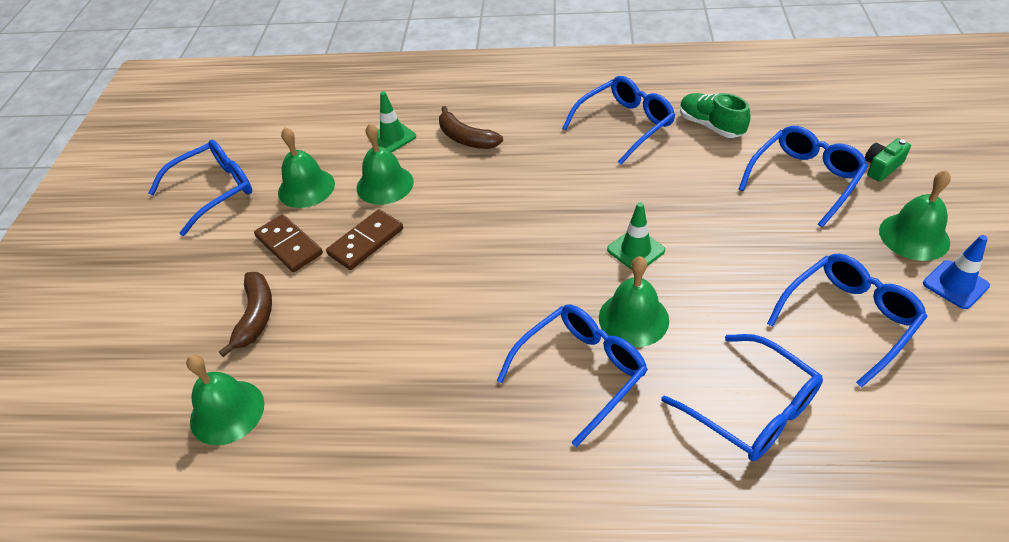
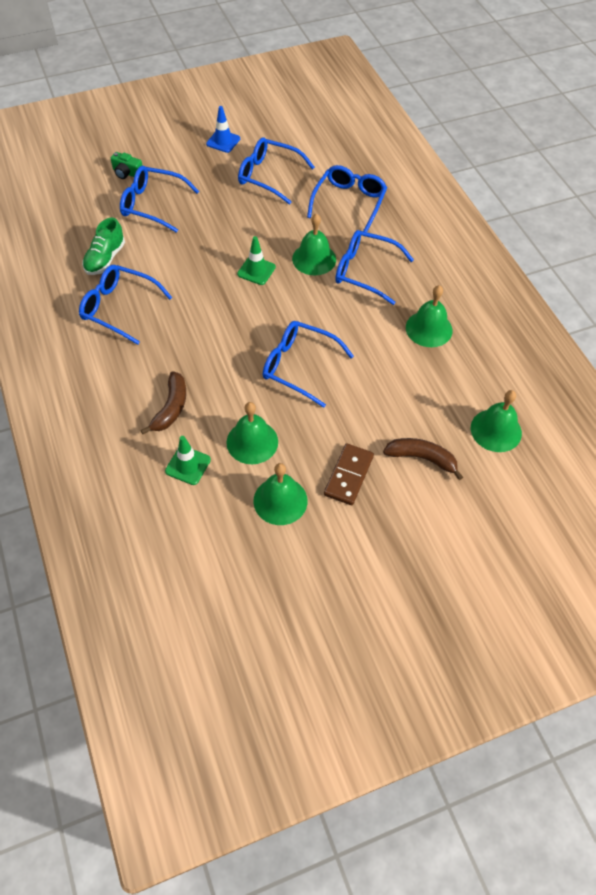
camera: 120 degrees left, 10 degrees up
blue glasses [148,140,252,236] -> blue glasses moved to [262,321,354,408]
brown banana [219,272,272,357] -> brown banana turned 45 degrees clockwise [383,438,463,480]
brown domino [326,209,403,270] -> none
green bell [879,170,951,261] -> green bell moved to [406,285,453,347]

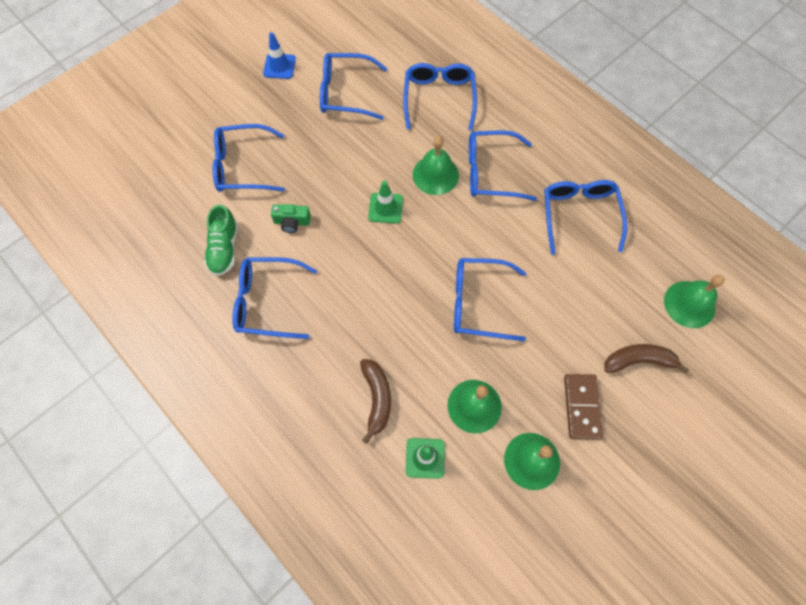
camera: 20 degrees left, 10 degrees up
green camera [111,152,143,179] -> green camera moved to [271,204,311,233]
green bell [406,285,453,347] -> blue glasses [544,180,627,255]

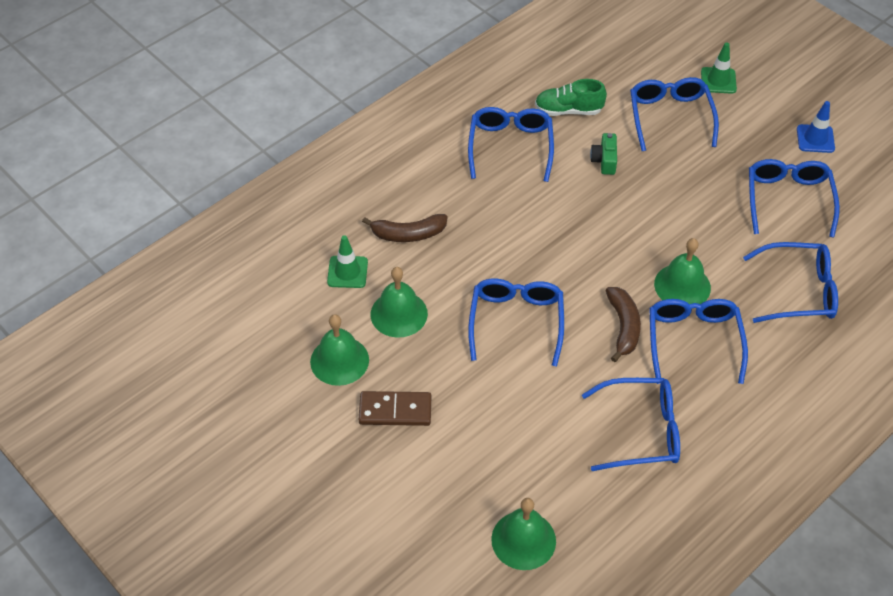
camera: 90 degrees right, 15 degrees down
green traffic cone [368,181,403,224] -> green traffic cone moved to [701,42,737,94]
brown banana [605,344,689,374] -> brown banana moved to [605,287,641,362]

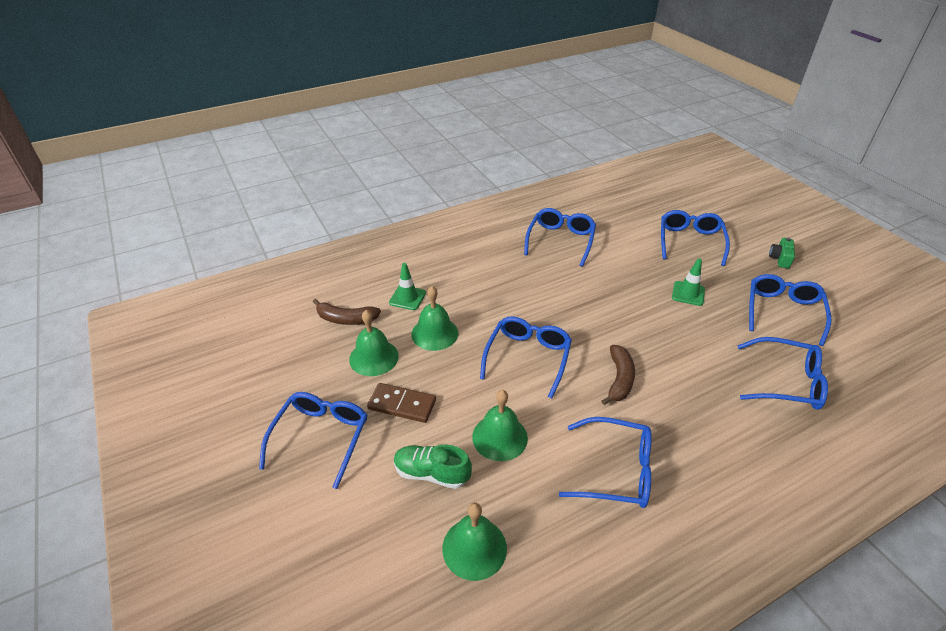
camera: 15 degrees right, 10 degrees down
brown banana [362,214,448,242] -> brown banana moved to [313,299,381,325]
green shoe [535,79,607,116] -> green shoe moved to [394,444,472,489]
green camera [590,133,617,175] -> green camera moved to [769,238,795,269]
blue glasses [649,299,748,384] -> blue glasses moved to [259,392,367,489]
green bell [654,238,711,304] -> green bell moved to [472,390,528,461]
green traffic cone [701,42,737,94] -> green traffic cone moved to [672,258,705,306]
blue traffic cone [797,101,835,153] -> none

